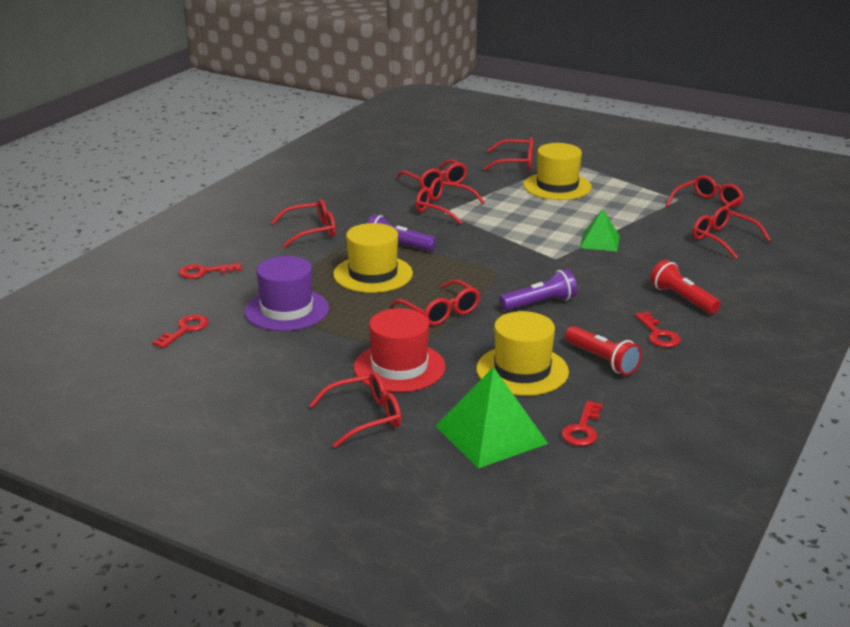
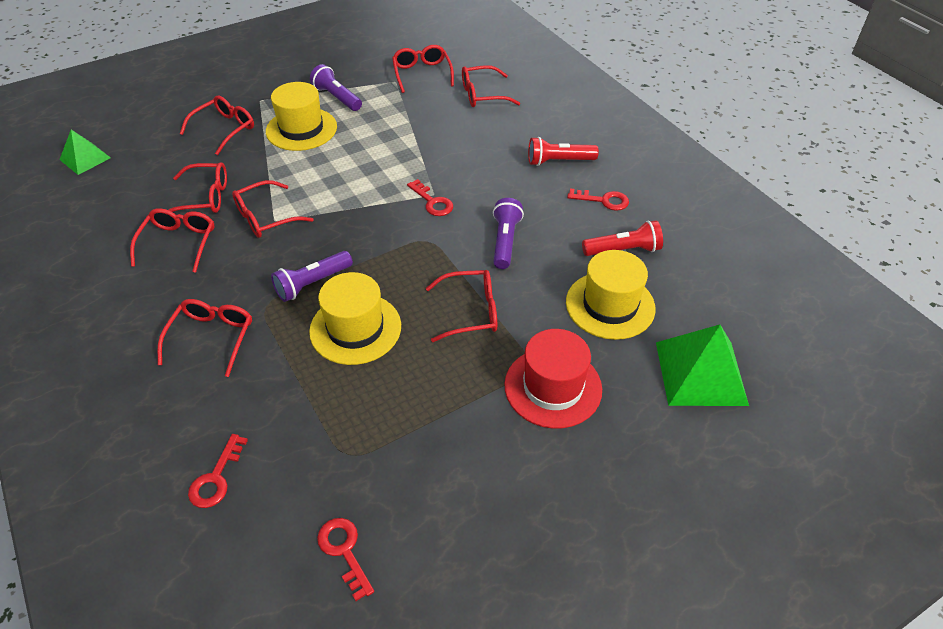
camera: 60 degrees left, 20 degrees up
purple hat [244,256,329,331] -> none
red glasses [309,372,401,448] -> red glasses moved to [130,208,214,273]
red key [561,401,603,446] -> red key moved to [407,179,453,216]
green pyramid [580,209,620,251] -> green pyramid moved to [59,130,111,175]
none -> purple flashlight [310,64,362,111]

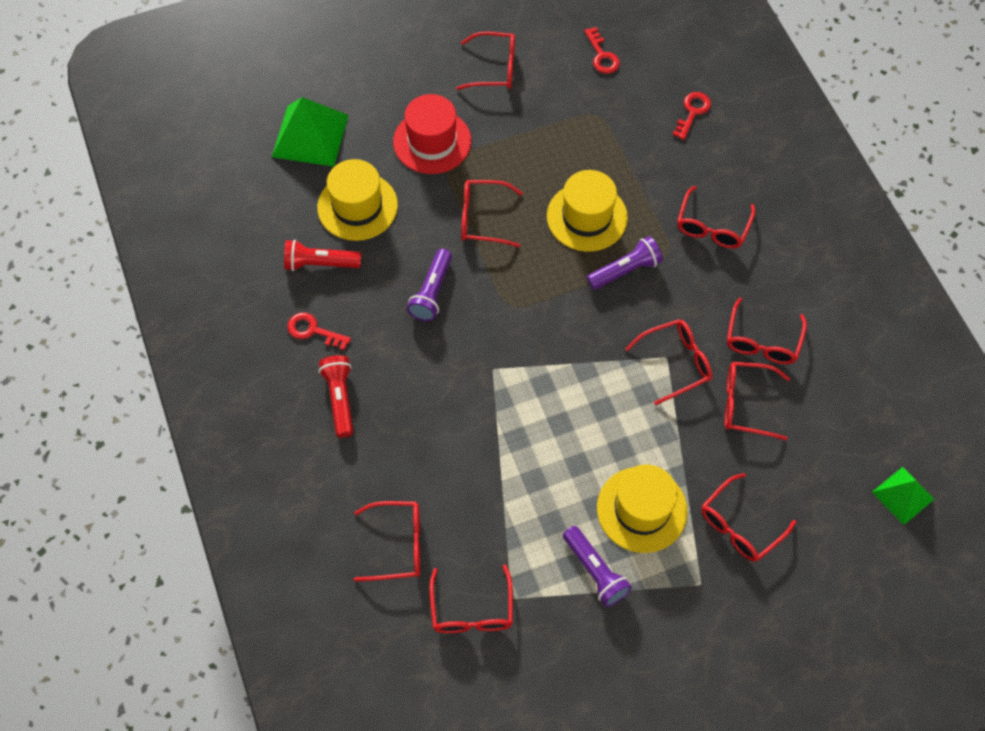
camera: 170 degrees left, 15 degrees up
red key [407,179,453,216] -> none
red flashlight [528,137,599,166] -> red flashlight turned 105 degrees counterclockwise [319,355,353,438]
none -> red glasses [456,31,515,90]

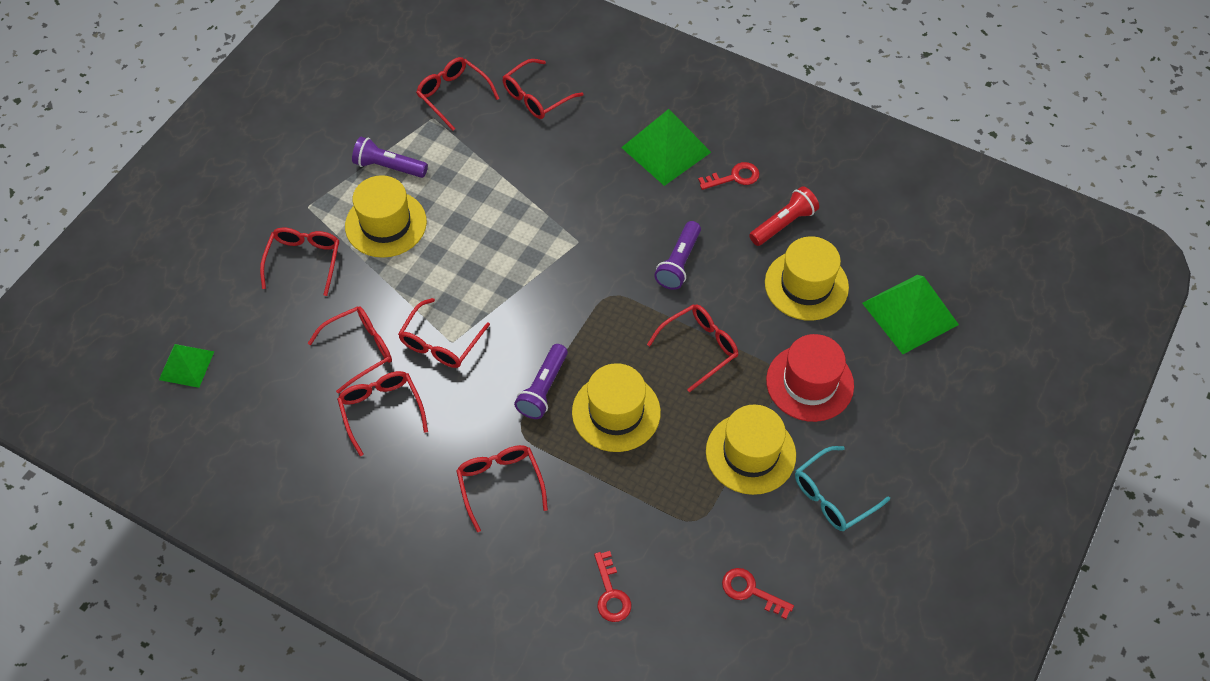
camera: 140 degrees right, 5 degrees down
red flashlight [319,355,353,438] -> green pyramid [621,109,711,186]
purple flashlight [407,249,452,321] -> purple flashlight turned 135 degrees counterclockwise [654,221,701,290]
red glasses [456,31,515,90] -> turquoise glasses [795,446,890,531]
none -> yellow hat [706,405,796,495]

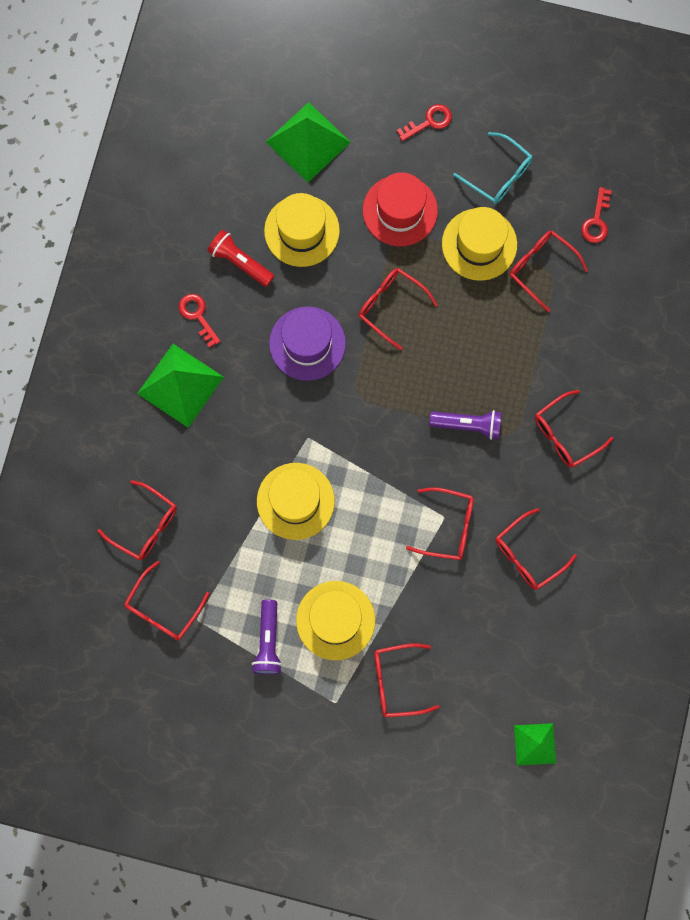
camera: 105 degrees left, 20 degrees up
red glasses [308,306,392,394] -> red glasses moved to [509,230,588,312]
yellow hat [572,363,661,452] -> yellow hat moved to [257,463,335,540]
red key [594,551,631,622] -> red key moved to [397,104,452,141]
purple flashlight [654,221,701,290] -> purple hat [269,306,346,381]

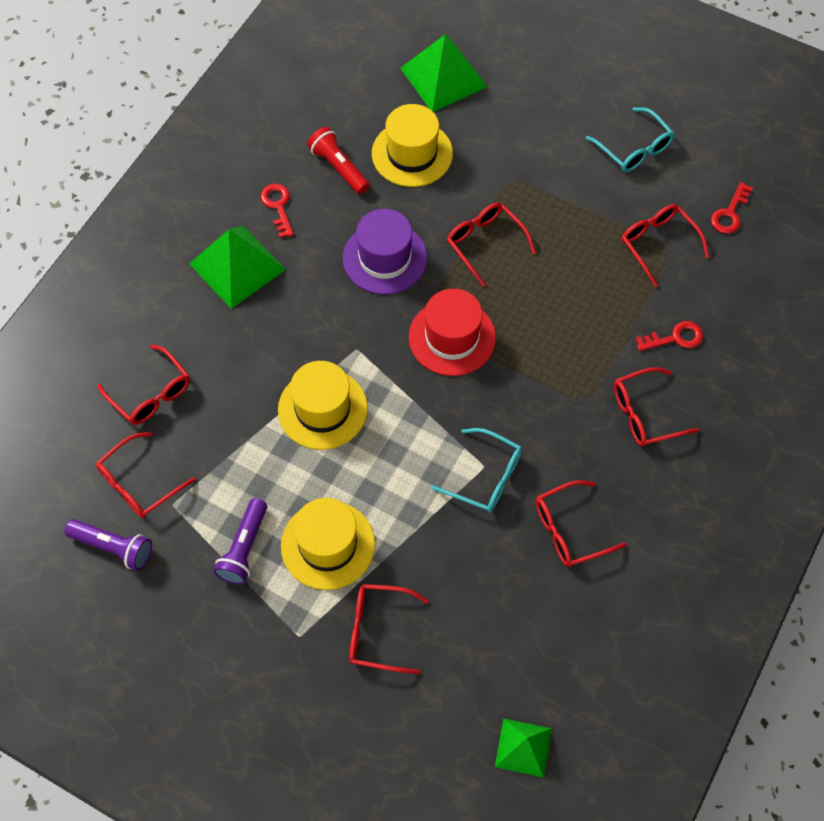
camera: 15 degrees right, 15 degrees down
red hat [363,172,438,246] -> red hat moved to [409,289,496,376]
red key [397,104,452,141] -> red key moved to [636,321,703,351]
red glasses [406,487,474,560] -> turquoise glasses [431,428,522,513]
purple flashlight [429,410,502,440] -> purple flashlight moved to [64,519,152,571]
yellow hat [442,207,517,281] -> none

